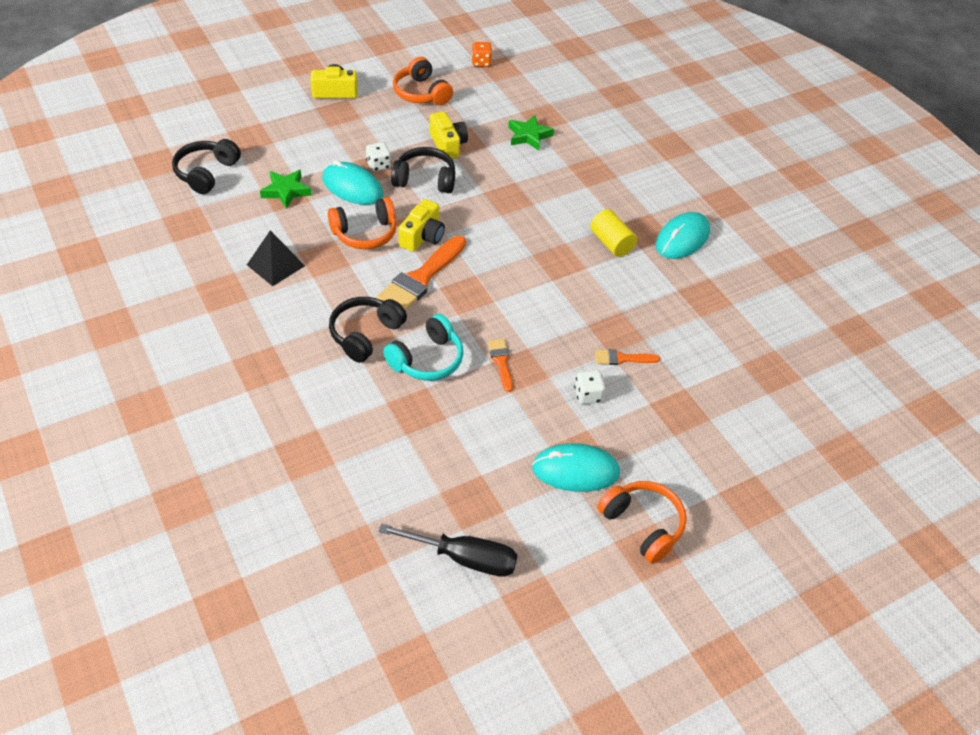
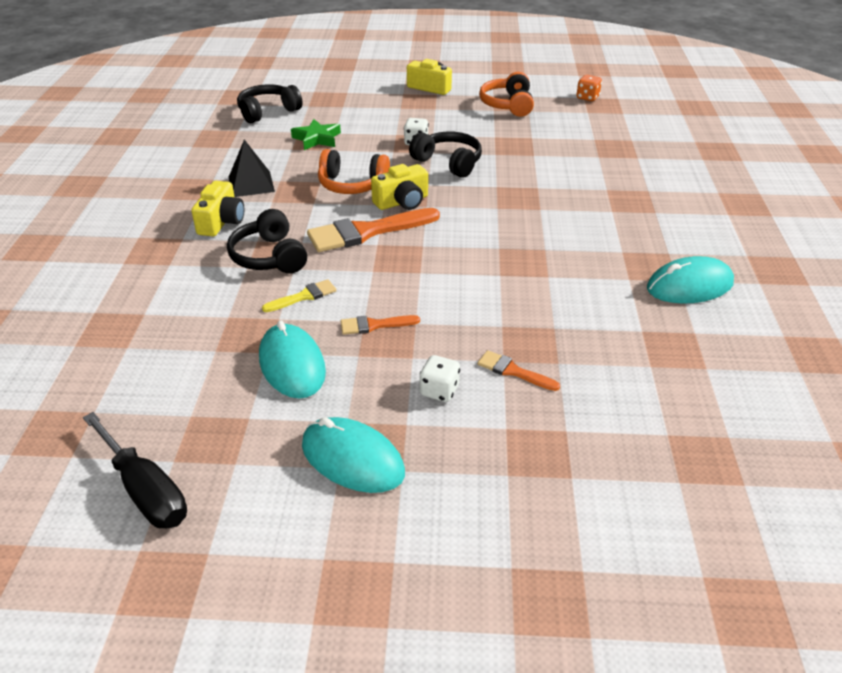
camera: 35 degrees right, 10 degrees down
turquoise mouse [322,160,383,205] -> turquoise mouse moved to [259,321,326,399]
black headphones [329,297,407,363] -> black headphones turned 90 degrees counterclockwise [227,209,307,274]
turquoise headphones [383,314,464,381] -> yellow brush [262,279,337,312]
yellow camera [430,111,468,159] -> yellow camera moved to [191,181,244,236]
orange brush [488,339,513,392] -> orange brush turned 120 degrees counterclockwise [341,315,420,335]
green star [508,115,554,151] -> none
yellow cylinder [590,209,637,257] -> none
orange headphones [597,481,687,564] -> none

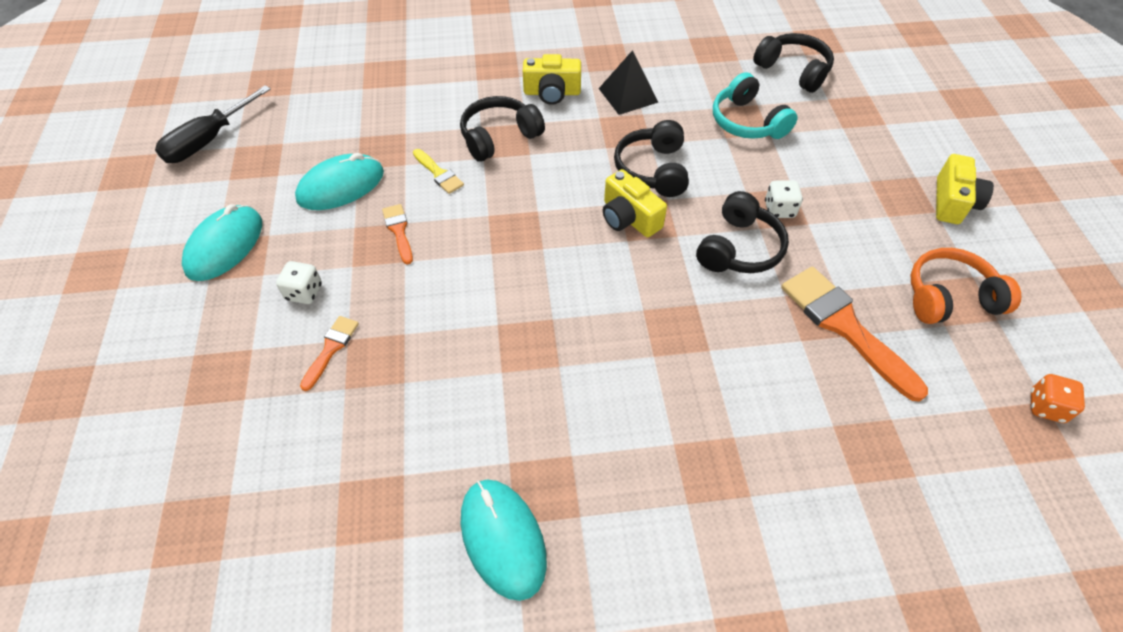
camera: 80 degrees right, 15 degrees up
green star [291,119,341,150] -> turquoise headphones [713,72,798,139]
orange brush [307,208,440,252] -> orange brush moved to [781,267,928,402]
orange headphones [318,149,390,194] -> black headphones [614,120,689,197]

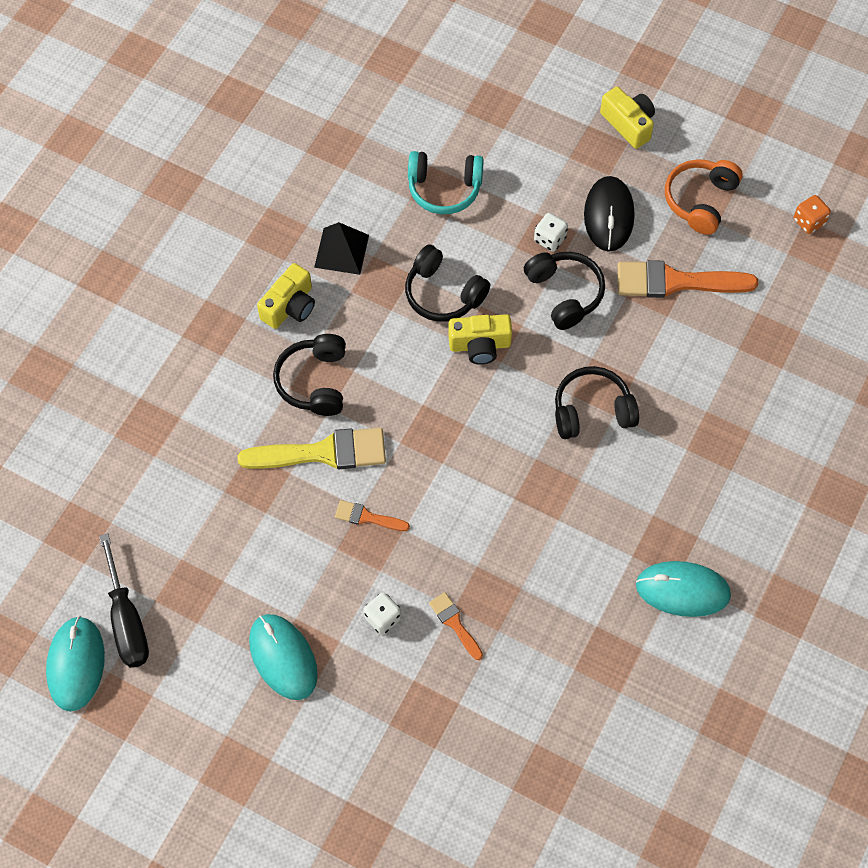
camera: 55 degrees left, 10 degrees up
turquoise mouse [295,153,384,210] -> turquoise mouse moved to [46,616,105,712]
yellow brush [413,149,464,194] -> yellow brush [237,428,386,469], size x1.99
black headphones [753,33,834,93] -> black headphones moved to [555,366,639,439]
none -> black mouse [584,176,635,252]

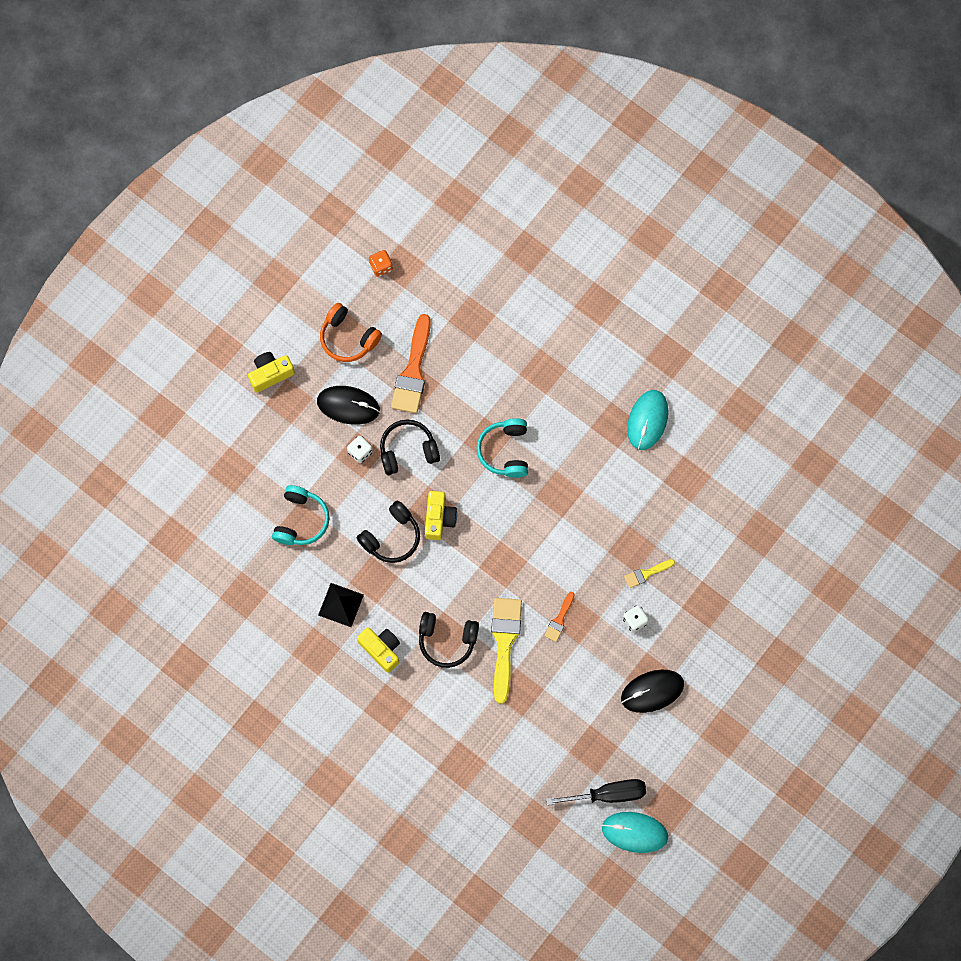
camera: 80 degrees left, 10 degrees up
turquoise mouse [249,614,318,700] -> black mouse [621,670,684,713]
orange brush [429,592,483,660] -> yellow brush [624,559,675,588]
black headphones [555,366,639,439] -> turquoise headphones [476,418,528,478]

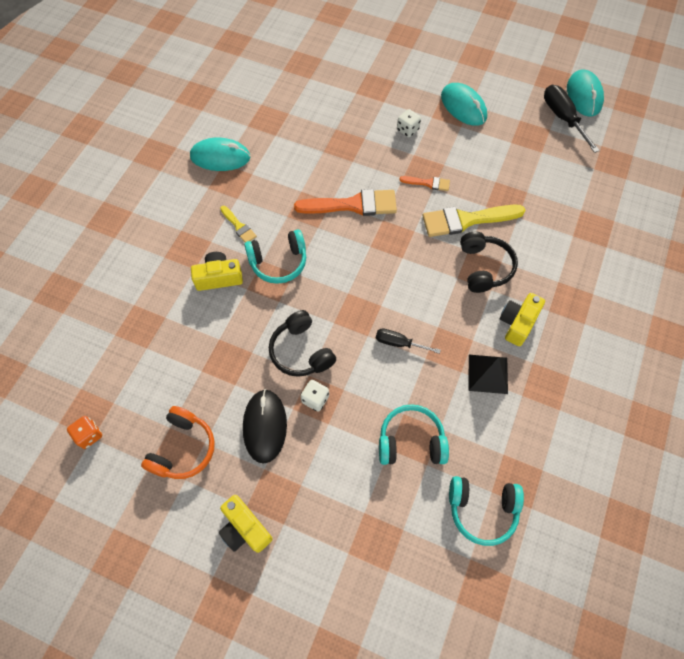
camera: 105 degrees left, 10 degrees down
black headphones [357,501,420,563] -> black screwdriver [376,329,441,354]
orange brush [391,314,431,413] -> orange brush moved to [294,189,397,216]
yellow camera [425,491,457,540] -> yellow camera moved to [191,252,243,291]
black mouse [621,670,684,713] -> turquoise mouse [441,83,487,126]
yellow brush [624,559,675,588] -> yellow brush moved to [220,206,257,242]
none -> turquoise headphones [449,476,524,546]

